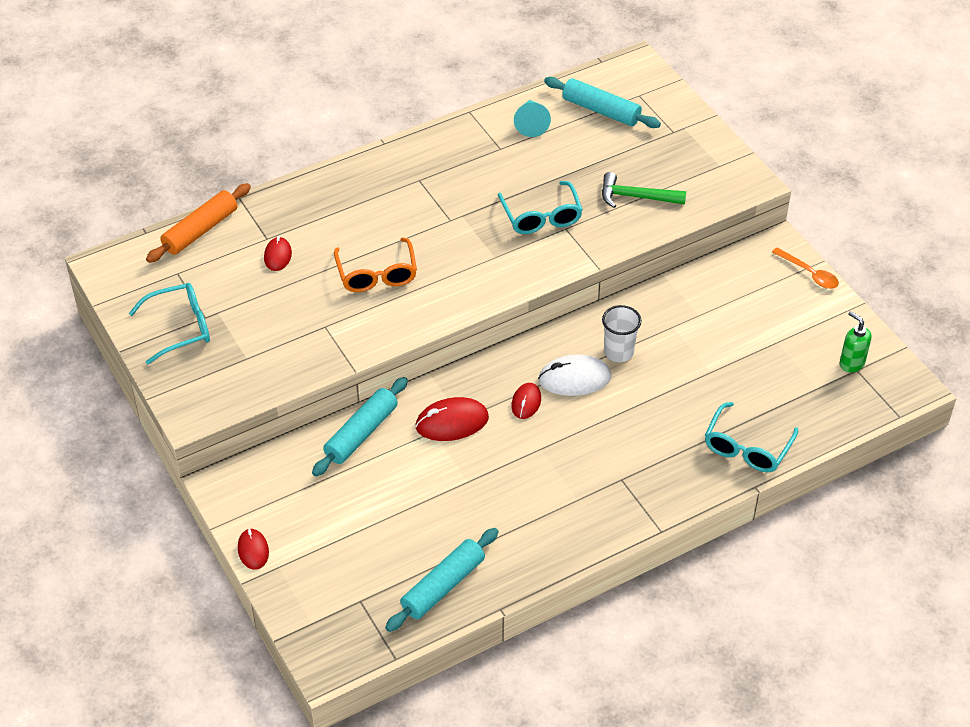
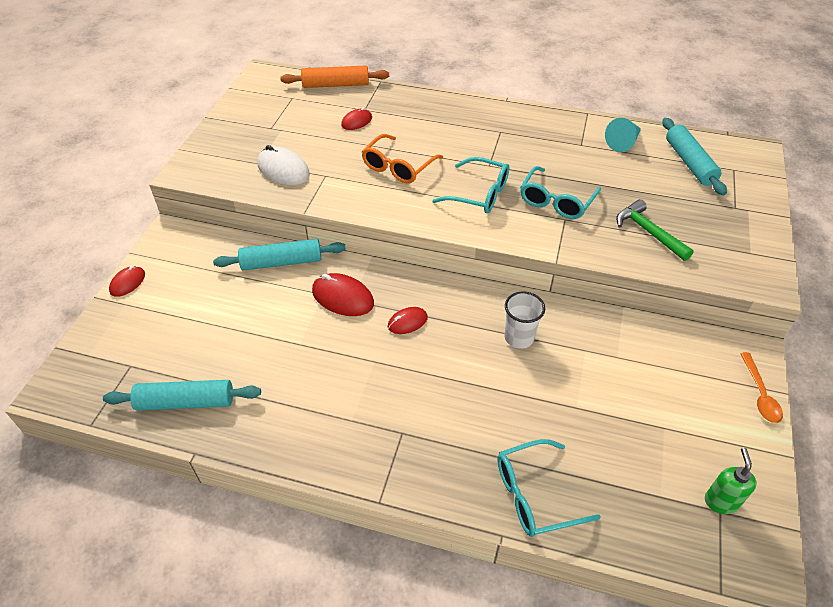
camera: 45 degrees right, 0 degrees up
turquoise glasses [129,283,210,365] -> turquoise glasses moved to [432,157,510,213]
white mouse [538,355,611,396] -> white mouse moved to [257,145,310,185]

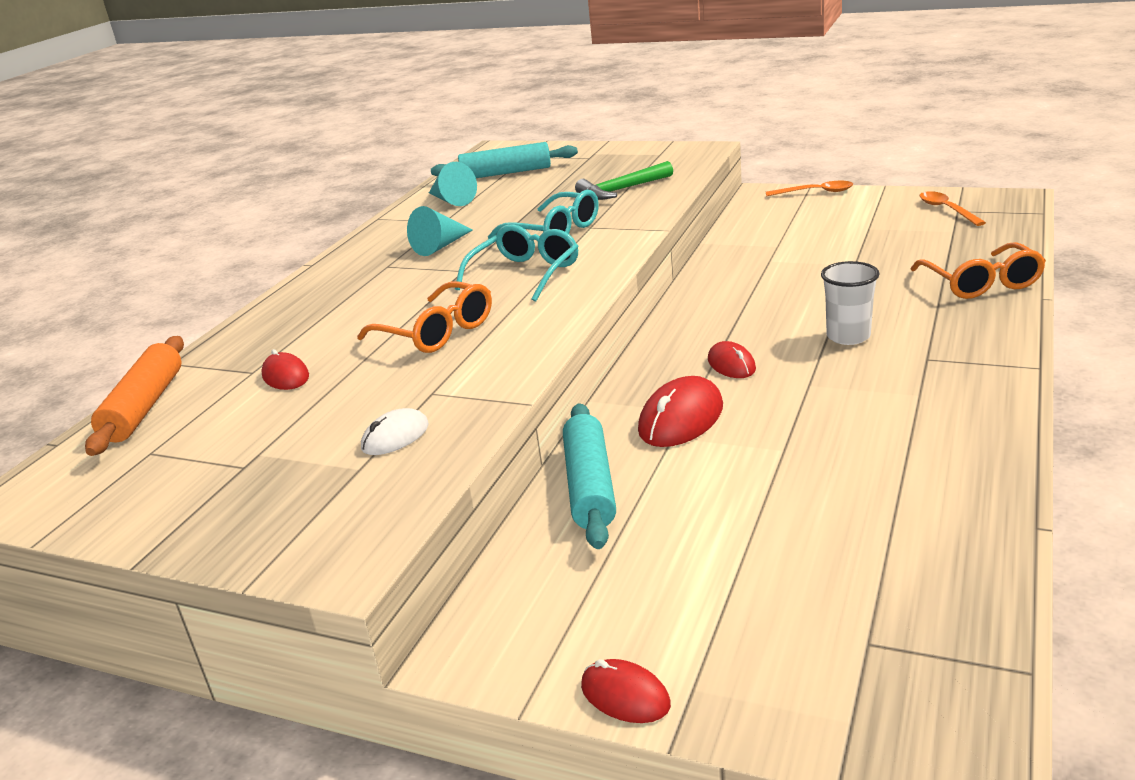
camera: 80 degrees left, 20 degrees down
turquoise rolling pin [103,380,261,411] -> none
white mouse [257,145,310,185] -> white mouse [361,408,429,455], size x0.61
turquoise glasses [497,439,601,537] -> orange glasses [911,242,1046,299]
white cup [505,292,545,349] -> white cup moved to [821,261,880,345]
green soap dispenser [705,447,757,514] -> orange spoon [920,191,986,226]
none -> turquoise cone [407,206,473,256]

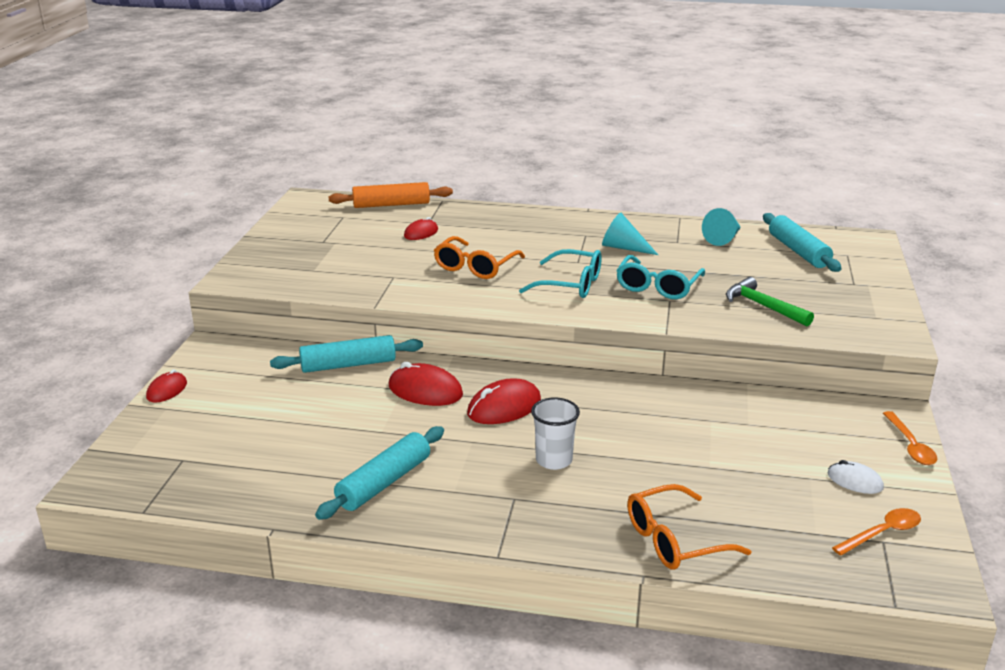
camera: 75 degrees right, 0 degrees up
white mouse [361,408,429,455] -> white mouse moved to [828,460,884,494]
red mouse [708,341,756,378] -> red mouse [467,378,541,424], size x1.64
none -> turquoise rolling pin [315,426,444,520]

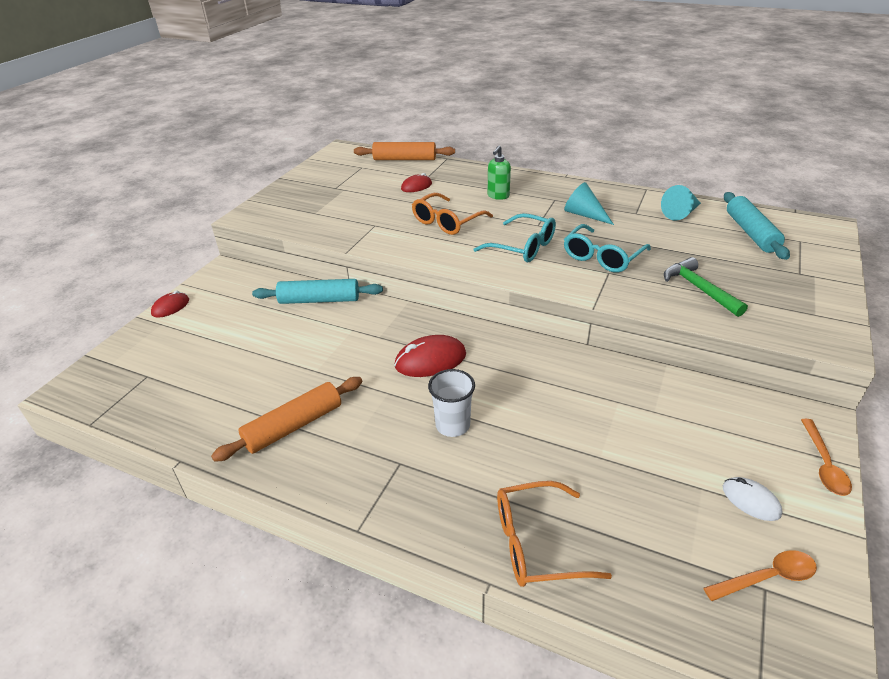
camera: 15 degrees right, 10 degrees up
turquoise rolling pin [315,426,444,520] -> orange rolling pin [211,377,362,462]
red mouse [388,362,463,406] -> none
none -> green soap dispenser [488,146,511,200]

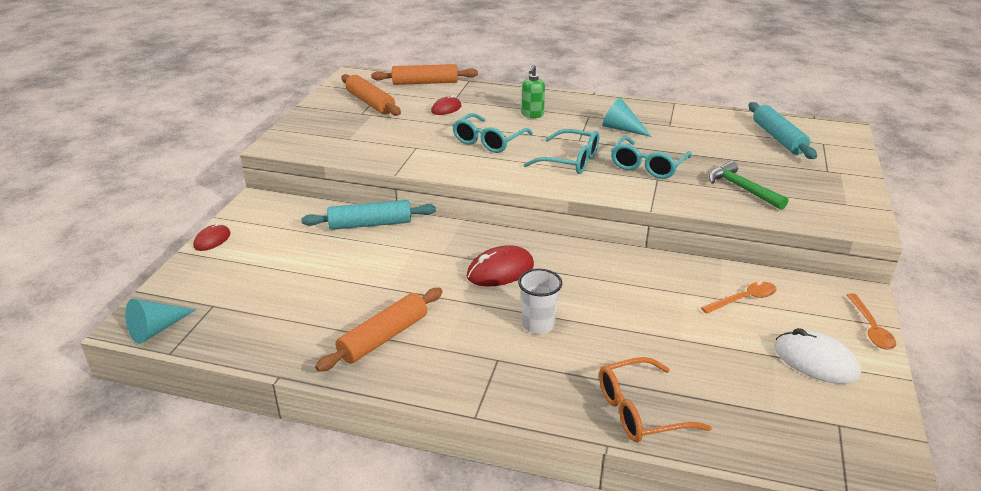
camera: 10 degrees left, 5 degrees down
orange glasses [412,193,493,235] -> turquoise glasses [452,113,533,153]
turquoise cone [661,185,701,221] -> turquoise cone moved to [125,299,197,344]
orange spoon [703,550,817,601] -> orange spoon moved to [701,282,776,314]
white mouse [723,477,782,521] -> white mouse [774,328,861,384], size x1.64
none -> orange rolling pin [341,74,401,116]

